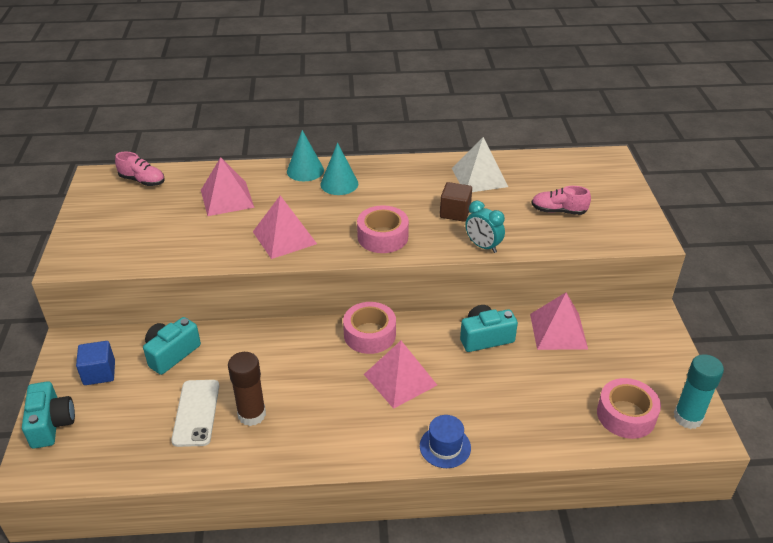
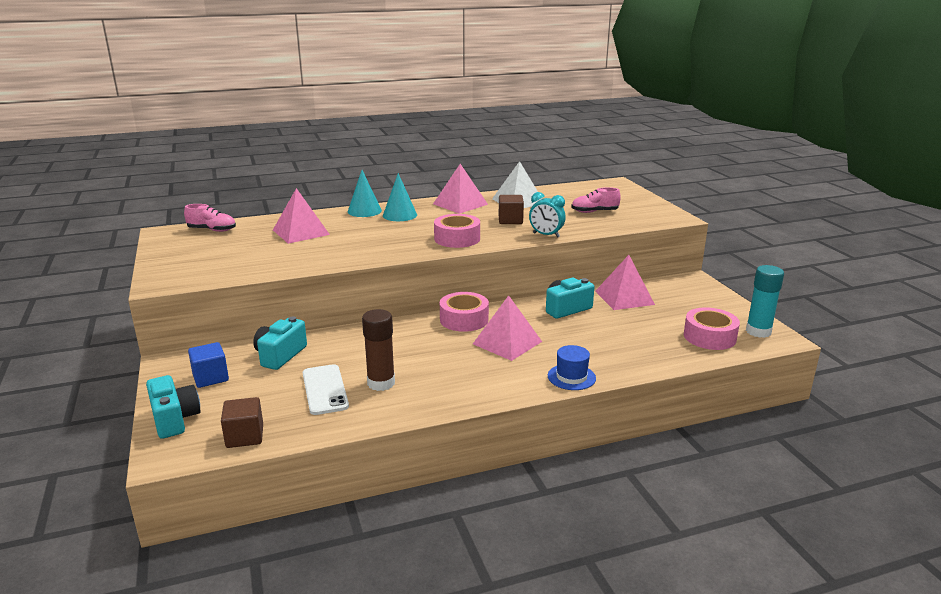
camera: 15 degrees left, 15 degrees down
pink pyramid [253,195,317,259] -> pink pyramid moved to [433,164,488,214]
none -> brown cube [221,397,263,448]

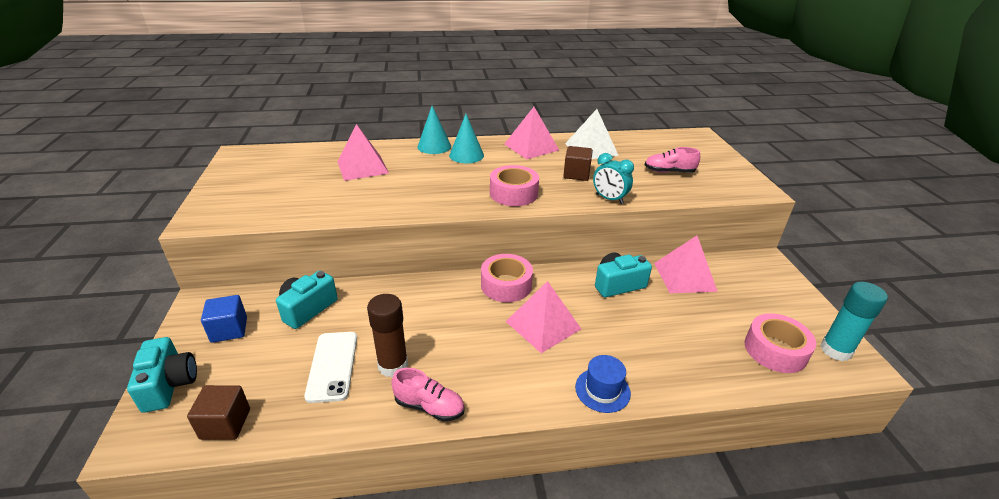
camera: 10 degrees right, 10 degrees up
pink shoe [184,204,236,232] -> pink shoe moved to [391,368,465,422]

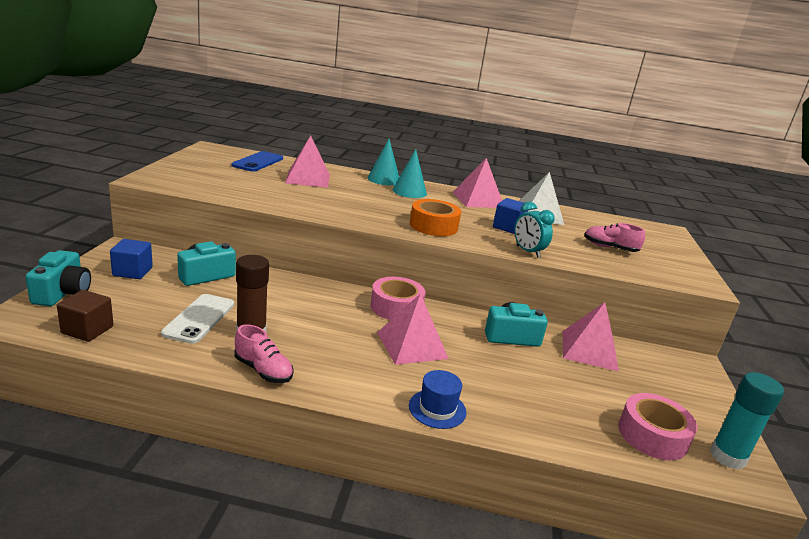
camera: 15 degrees right, 10 degrees down
pink tape [490,165,539,206] -> orange tape [410,199,461,236]
brown cube [563,146,593,181] -> blue cube [493,198,528,234]
none -> blue phone [231,151,283,172]

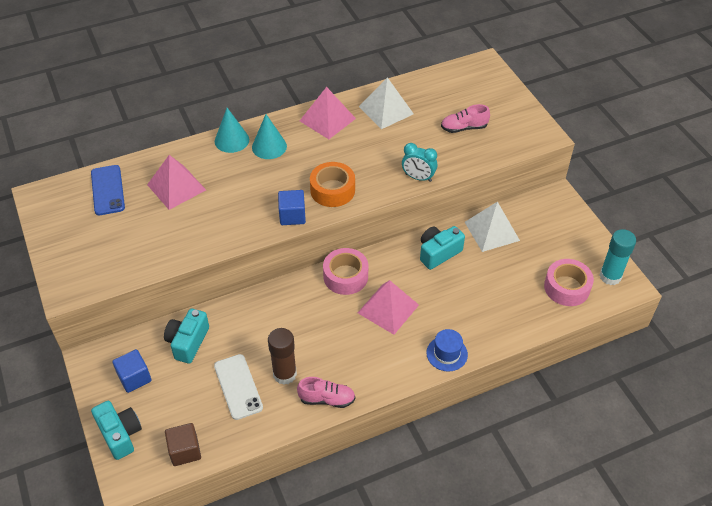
camera: 30 degrees left, 25 degrees up
blue cube [493,198,528,234] -> blue cube moved to [278,190,306,225]
pink pyramid [563,302,619,371] -> white pyramid [465,201,520,252]

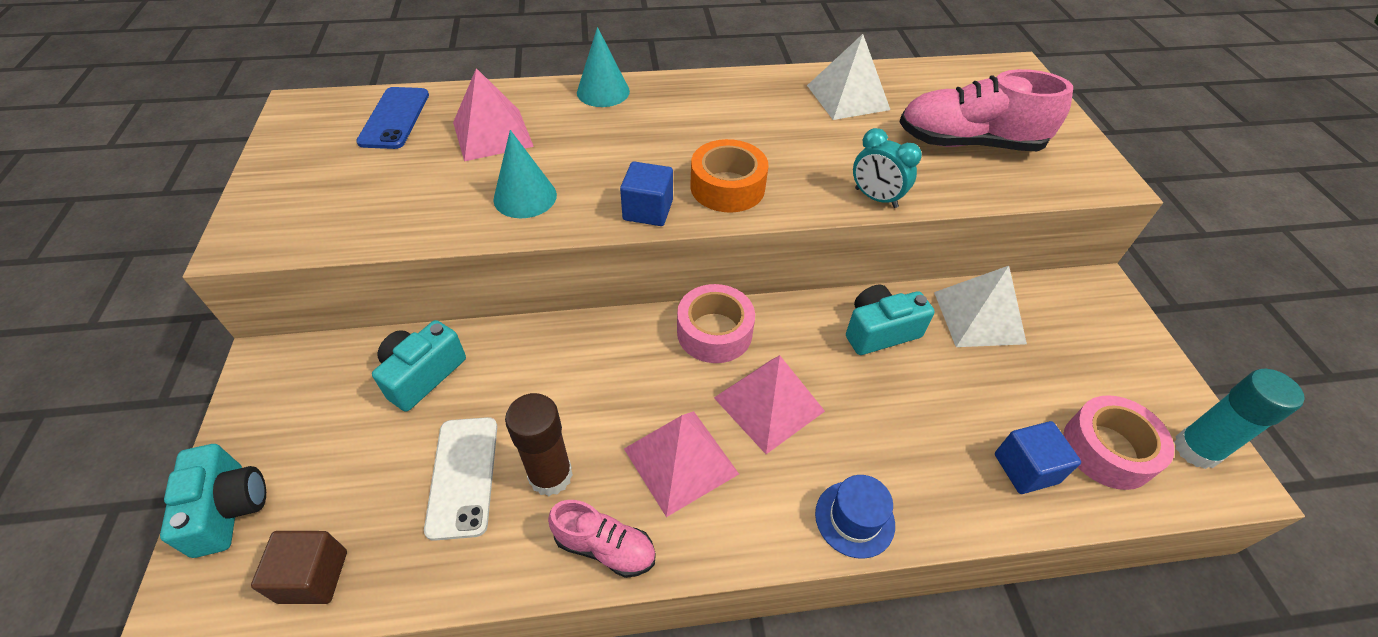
camera: 15 degrees right, 0 degrees up
blue cube [112,349,152,393] -> blue cube moved to [995,421,1081,494]
turquoise cone [252,114,287,159] -> turquoise cone moved to [493,130,557,218]
pink pyramid [300,87,356,139] -> pink pyramid moved to [624,411,739,517]
pink shoe [441,104,490,133] -> pink shoe [899,69,1073,151], size x1.85

